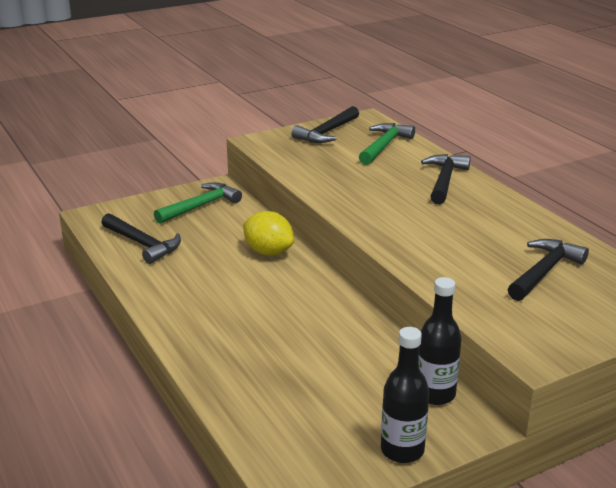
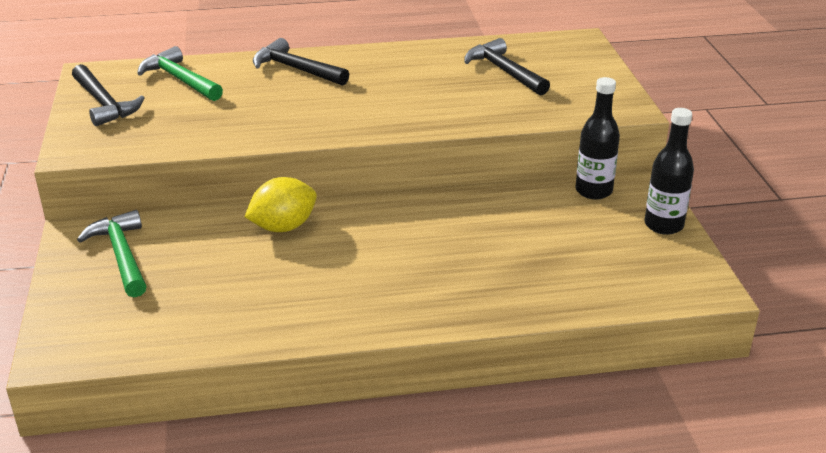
camera: 70 degrees left, 5 degrees up
black hammer [101,213,181,264] -> none

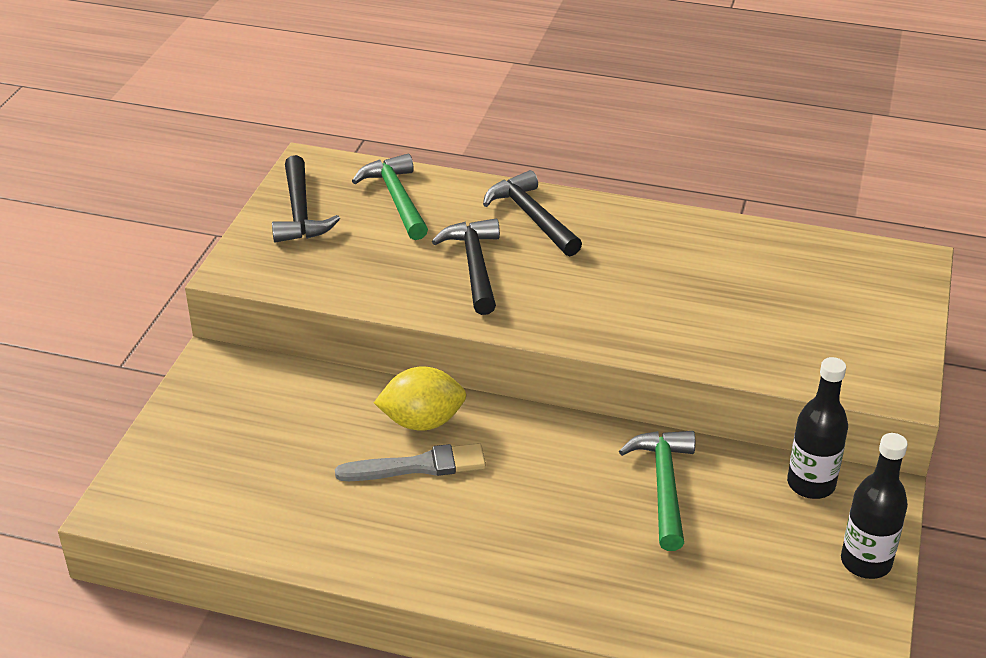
camera: 25 degrees right, 5 degrees up
green hammer [77,210,147,297] -> green hammer moved to [619,431,695,551]
black hammer [464,38,550,96] -> black hammer moved to [432,219,500,315]
none -> grey brush [335,443,486,481]

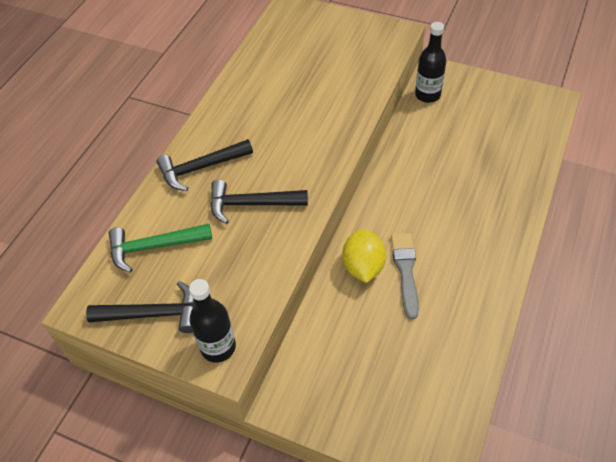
camera: 80 degrees left, 15 degrees up
green hammer [619,431,695,551] -> none
black bottle [841,433,908,579] -> black bottle moved to [189,279,236,363]

